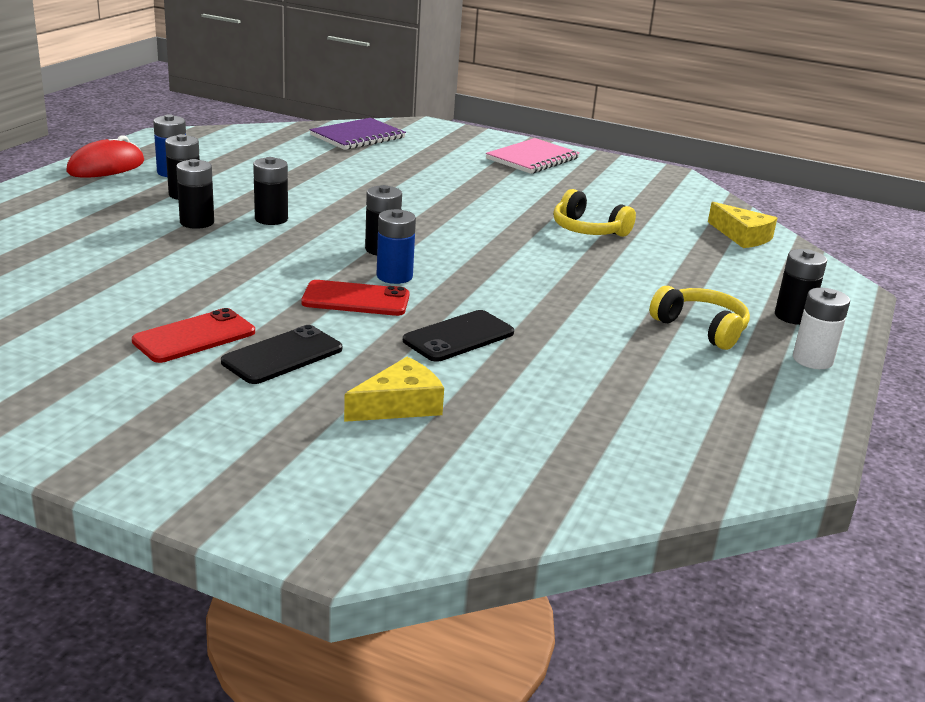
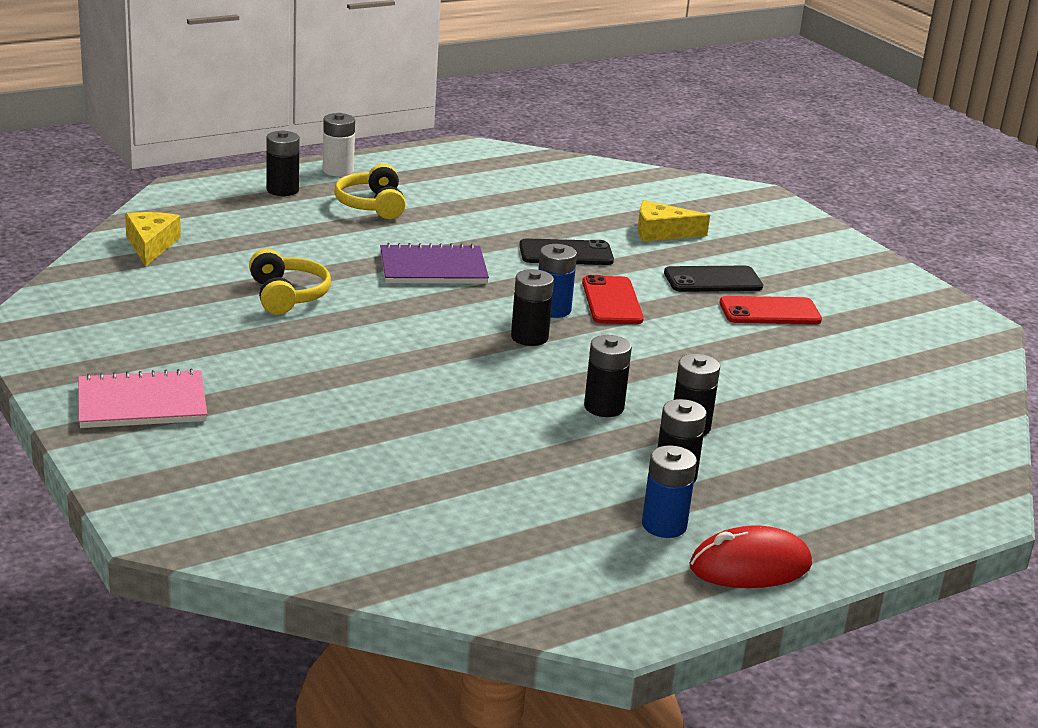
camera: 145 degrees left, 0 degrees up
red phone [301,280,409,316] -> red phone turned 45 degrees clockwise [582,275,644,324]
purple notebook [310,118,406,150] -> purple notebook moved to [380,243,489,284]

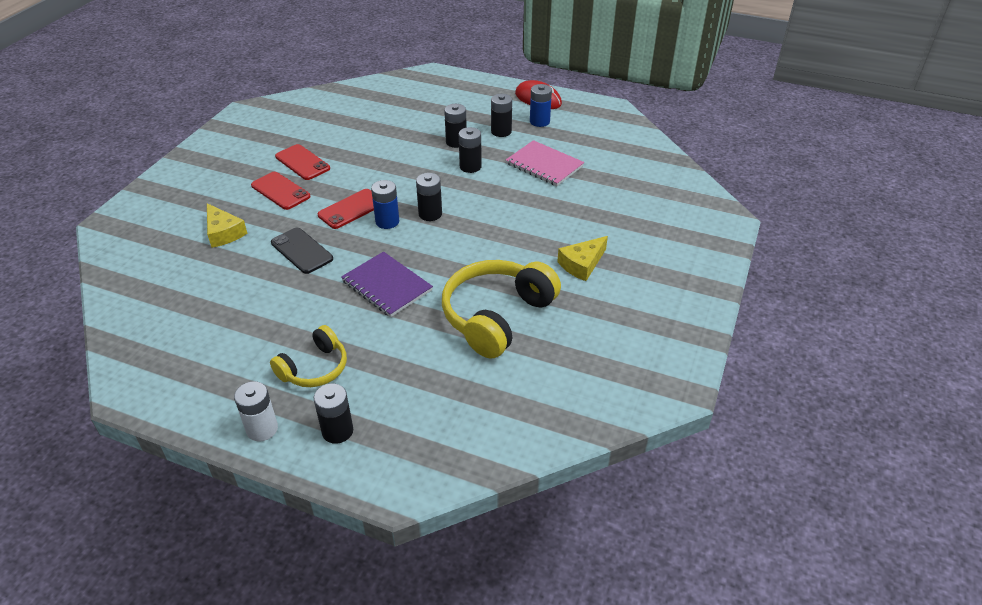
camera: 125 degrees left, 15 degrees up
pink notebook [78,368,207,428] -> pink notebook moved to [506,140,584,186]
yellow cheese [125,212,181,267] -> yellow cheese moved to [557,236,608,281]
yellow headphones [249,249,331,315] -> yellow headphones [442,260,561,359], size x1.73
black phone [664,266,763,292] -> red phone [251,172,310,210]

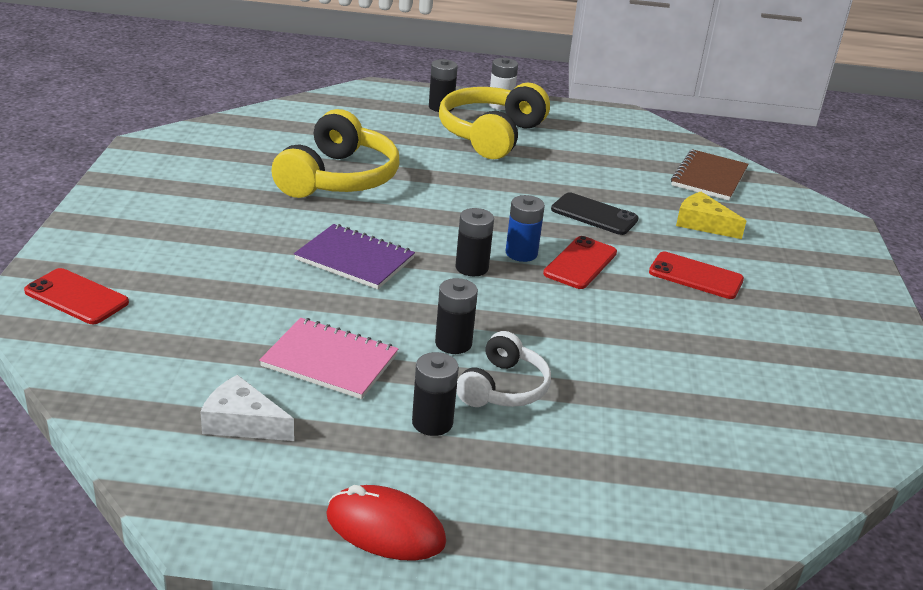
camera: 160 degrees right, 10 degrees down
yellow headphones [270,325,347,387] -> yellow headphones [439,82,550,159], size x1.73
red phone [275,144,330,180] -> red phone moved to [24,268,129,324]
purple notebook [341,252,433,317] -> purple notebook moved to [294,224,415,289]
black battery [444,104,467,148] -> white headphones [456,331,551,407]
blue battery [530,84,552,127] -> none
yellow cheese [557,236,608,281] -> none
none -> white cheese [200,375,294,441]
none -> brown notebook [671,149,748,201]

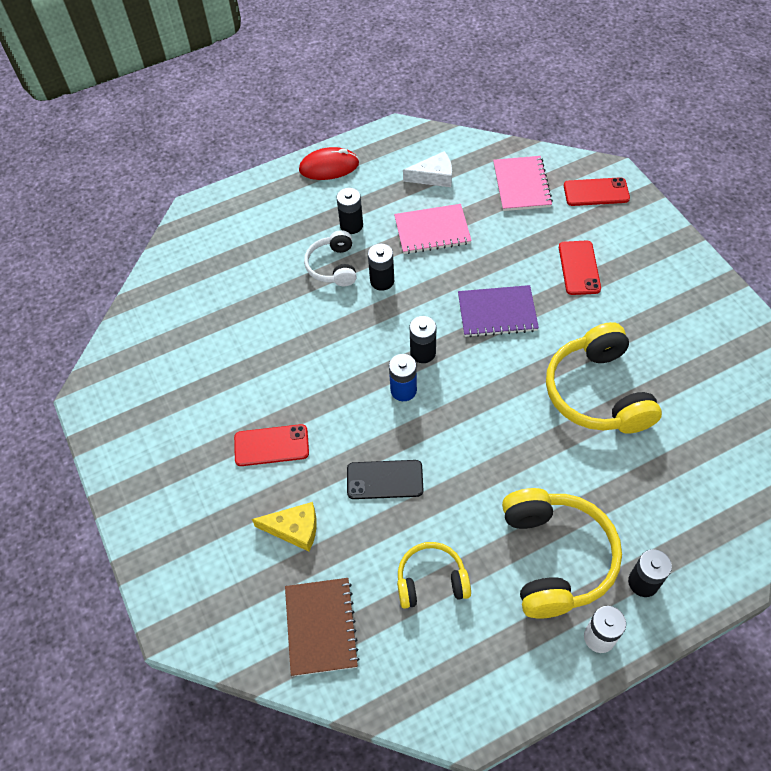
camera: 155 degrees right, 25 degrees up
red phone [543,236,617,289] -> red phone moved to [559,241,601,295]
none -> yellow headphones [397,542,471,609]
none -> pink notebook [493,156,553,211]

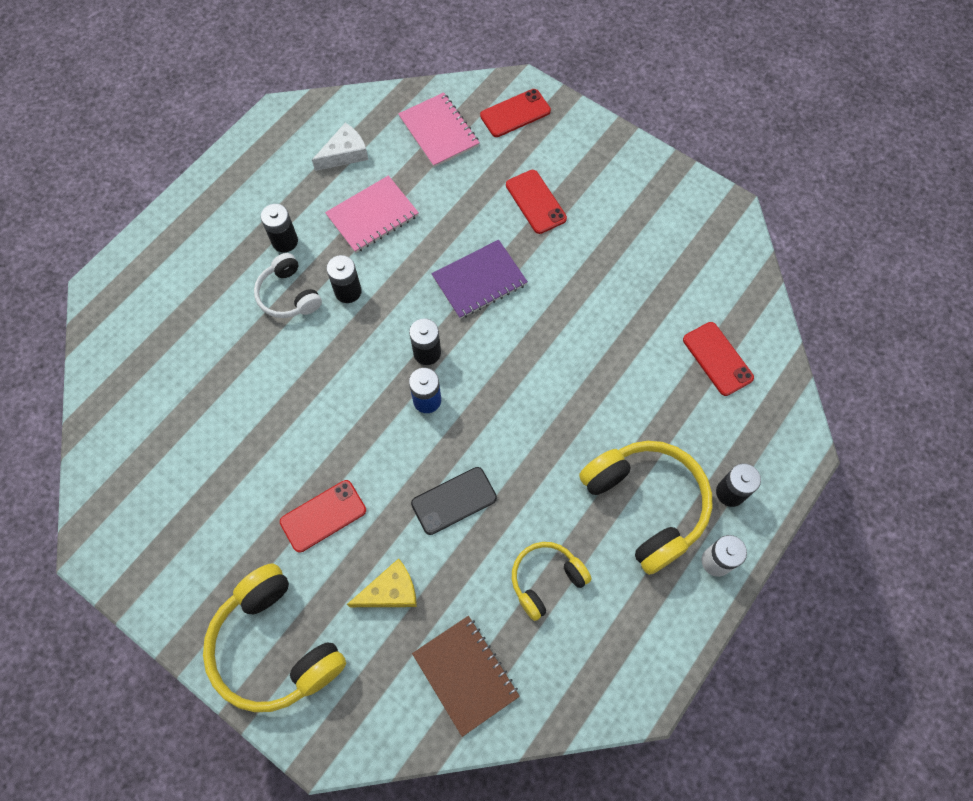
camera: 30 degrees left, 10 degrees up
red mouse [299,147,359,180] -> none
yellow headphones [546,322,662,434] -> yellow headphones moved to [203,563,346,712]
none -> red phone [683,322,754,396]

